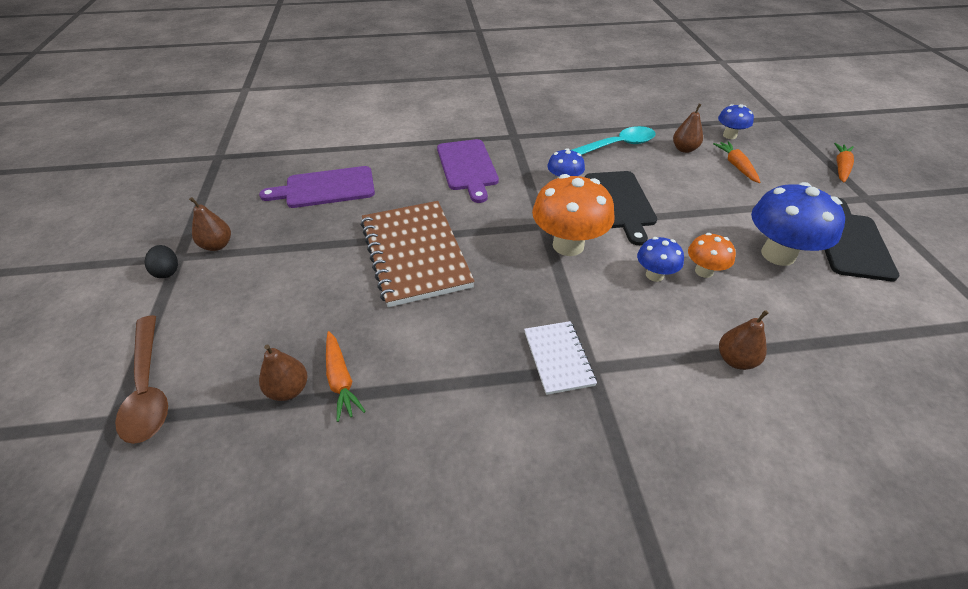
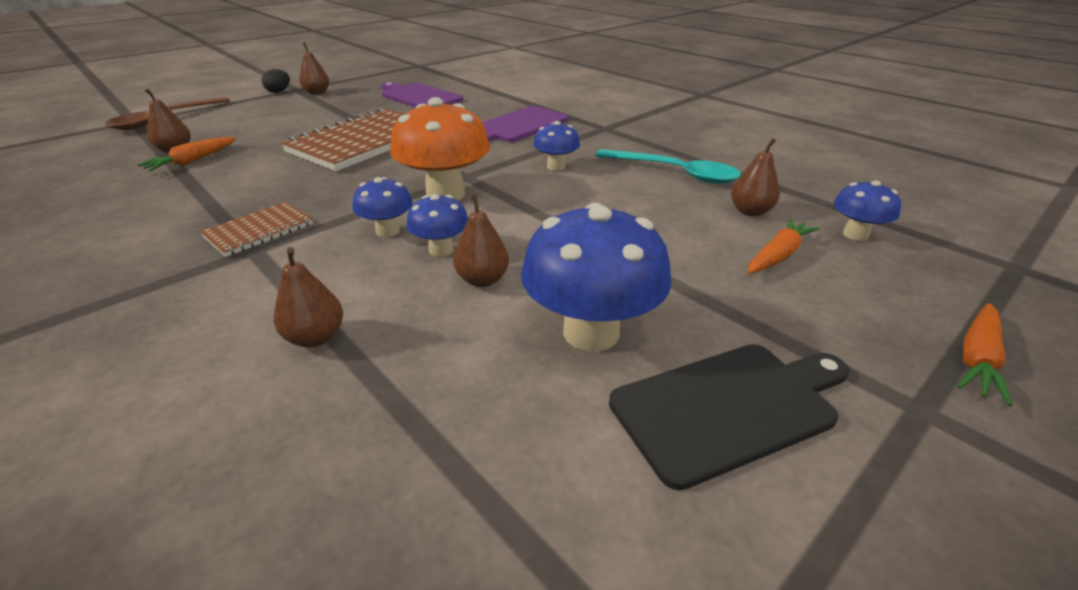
camera: 55 degrees right, 10 degrees down
white notebook [524,321,597,395] -> brown notebook [200,202,313,257]
black cutting board [585,171,657,245] -> none
orange mushroom [688,233,736,278] -> brown pear [453,194,509,287]
orange carrot [834,143,854,183] -> orange carrot turned 135 degrees clockwise [957,303,1012,406]
none -> blue mushroom [353,177,413,237]

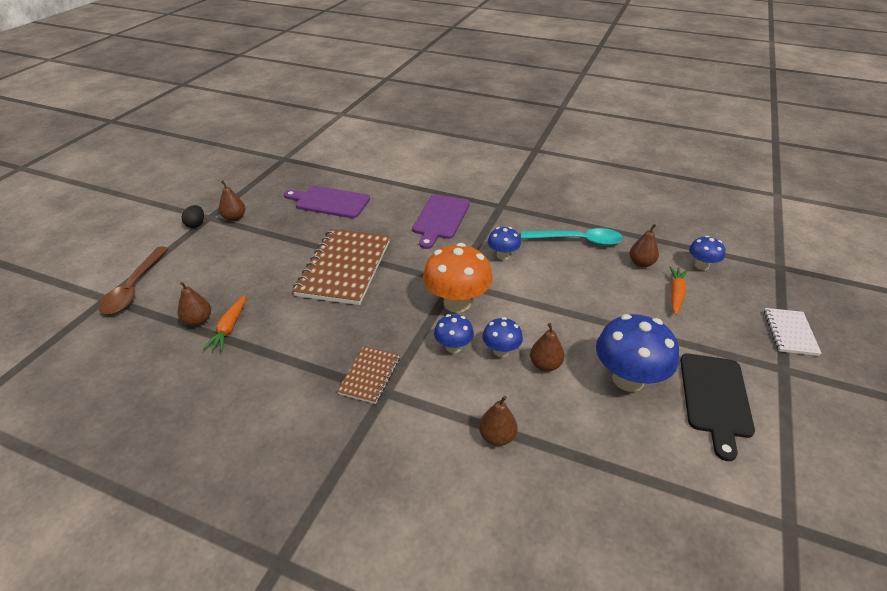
camera: 25 degrees left, 5 degrees up
black cutting board [609,344,850,490] -> black cutting board turned 150 degrees clockwise [680,353,755,461]
orange carrot [957,303,1012,406] -> white notebook [764,308,822,356]

